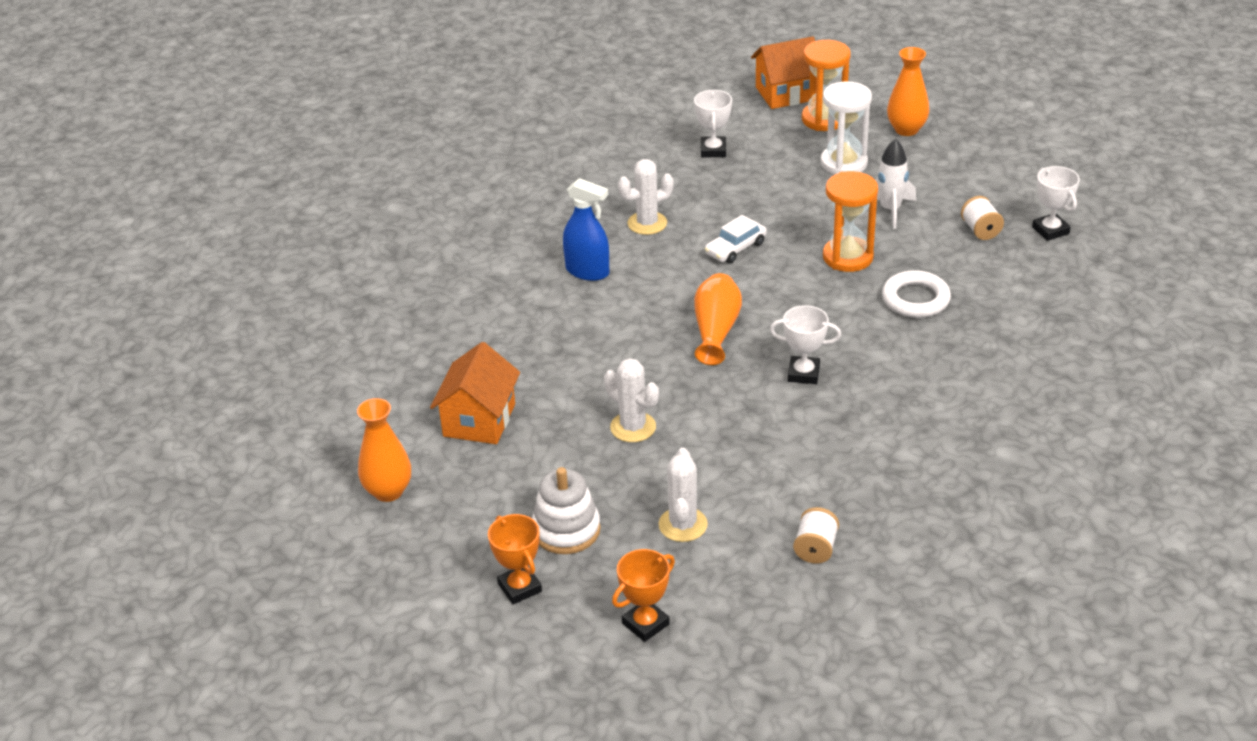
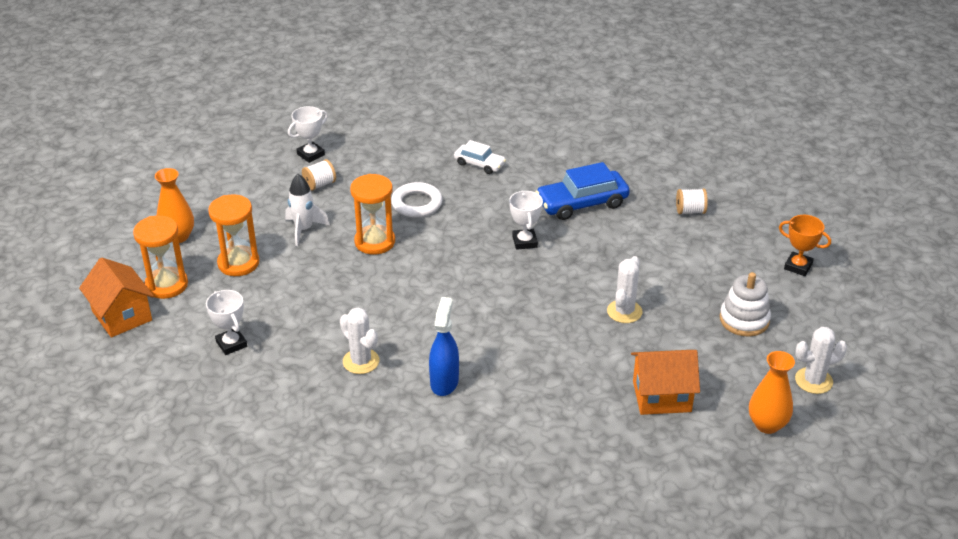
camera: 110 degrees left, 0 degrees up
orange trophy [488,514,542,604] -> none
white cactus [659,448,708,542] -> white cactus moved to [795,327,847,394]
white trophy [694,90,732,158] -> white trophy turned 75 degrees clockwise [206,290,247,355]
orange vase [694,273,742,365] -> none
white car [705,215,767,263] -> white car moved to [454,140,506,174]
white hourglass [820,81,872,175] -> orange hourglass [208,194,259,276]
none -> blue car [535,162,630,220]

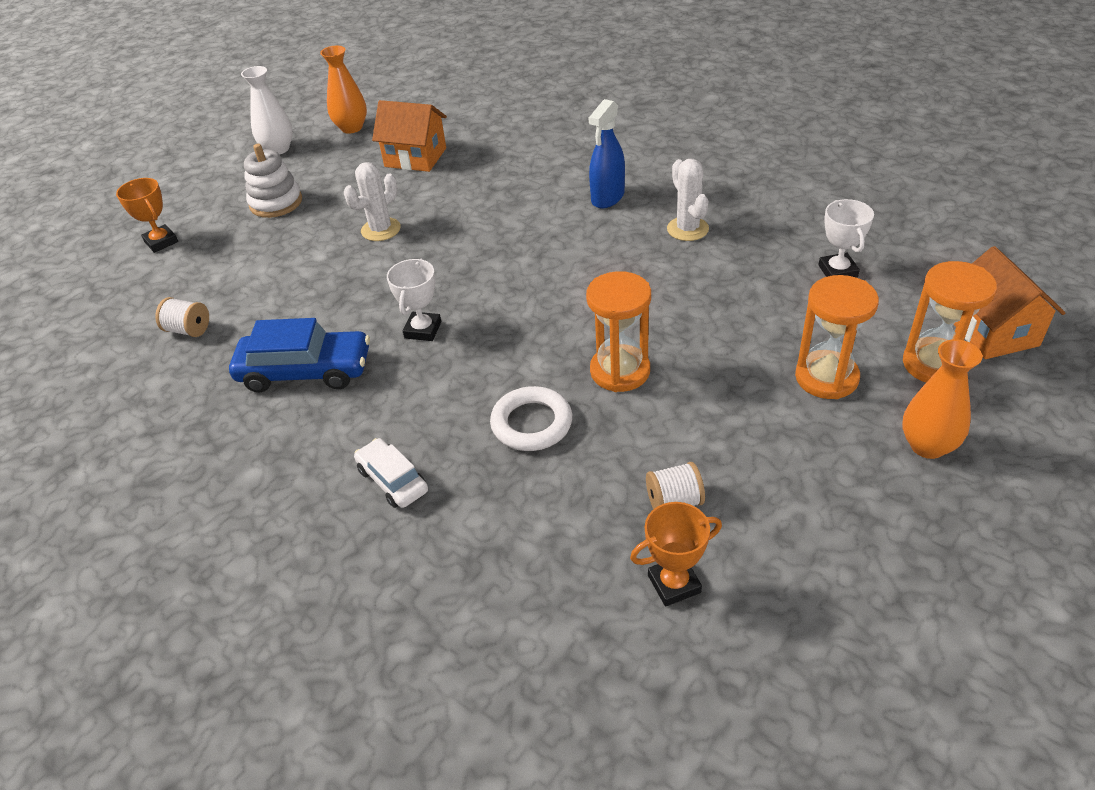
camera: 155 degrees left, 5 degrees up
white rocket [286,174,330,246] -> none
white trophy [288,106,328,163] -> orange trophy [630,502,722,607]
white cactus [795,327,847,394] -> white vase [241,66,293,155]

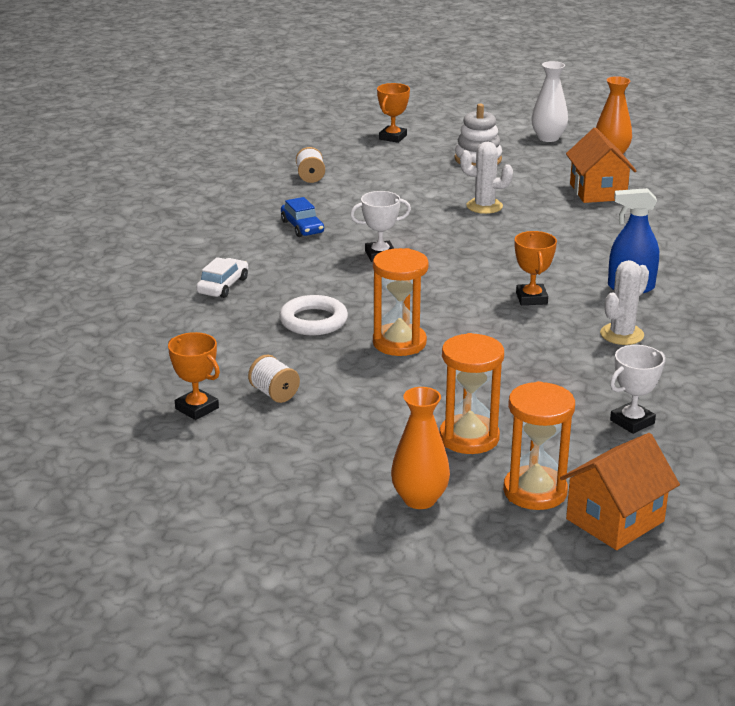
camera: 60 degrees right, 15 degrees down
blue car [229,318,370,393] -> blue car [281,197,324,237], size x0.59
none -> orange trophy [515,231,557,305]

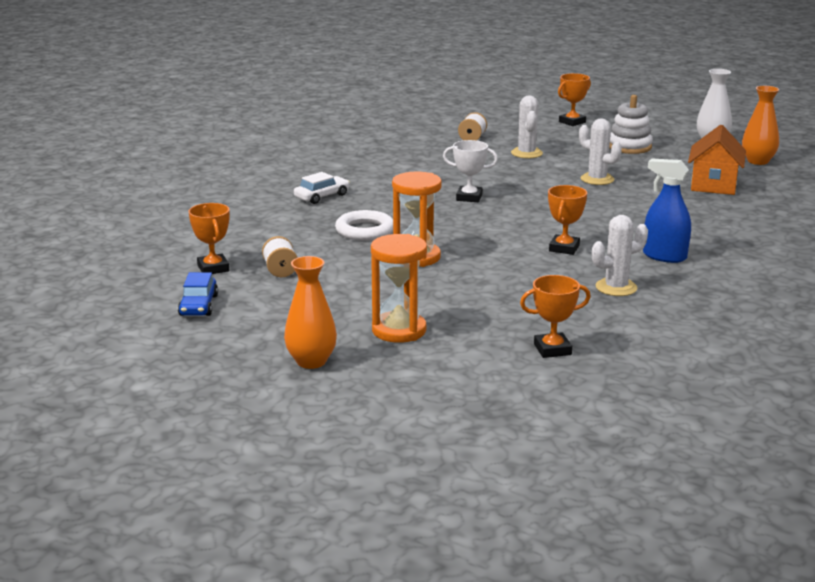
camera: 25 degrees right, 5 degrees down
blue car [281,197,324,237] -> blue car moved to [178,272,218,316]
orange hourglass [503,381,575,510] -> none
orange house [560,433,680,550] -> none
white trophy [610,345,665,434] -> orange trophy [520,275,591,358]
none -> white cactus [511,96,543,158]

